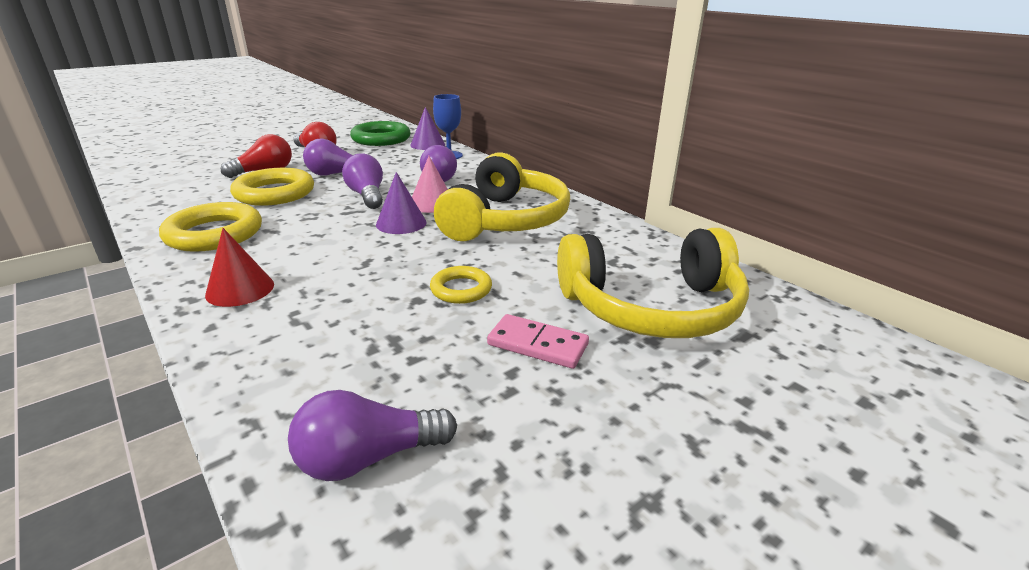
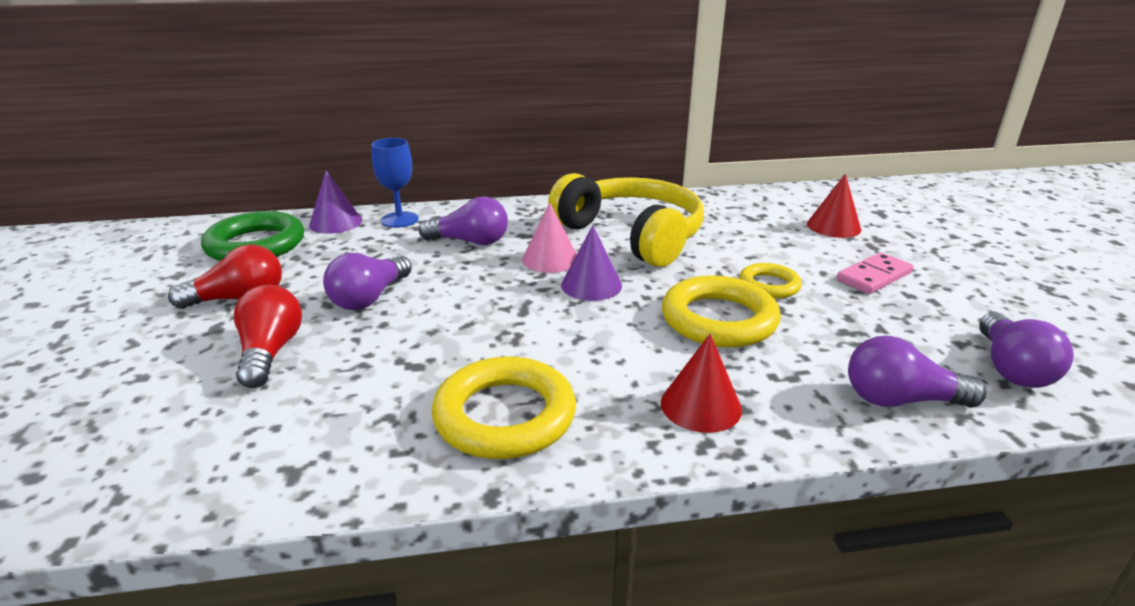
camera: 60 degrees left, 0 degrees up
yellow ring [230,168,314,206] -> yellow ring moved to [662,275,781,348]
purple light bulb [342,153,383,209] -> purple light bulb moved to [848,336,987,408]
yellow headphones [557,228,749,338] -> red cone [807,174,861,238]

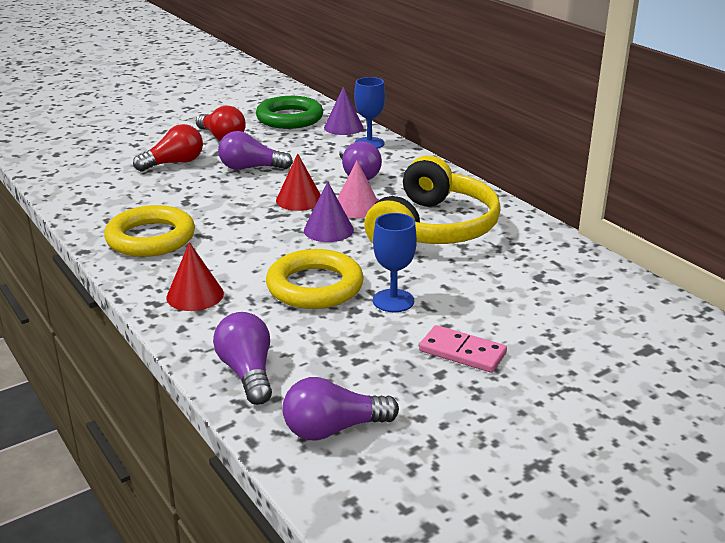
camera: 65 degrees right, 0 degrees up
yellow ring [739,263,802,299] -> blue goblet [373,213,417,312]
red cone [807,174,861,238] -> red cone moved to [276,153,321,211]

